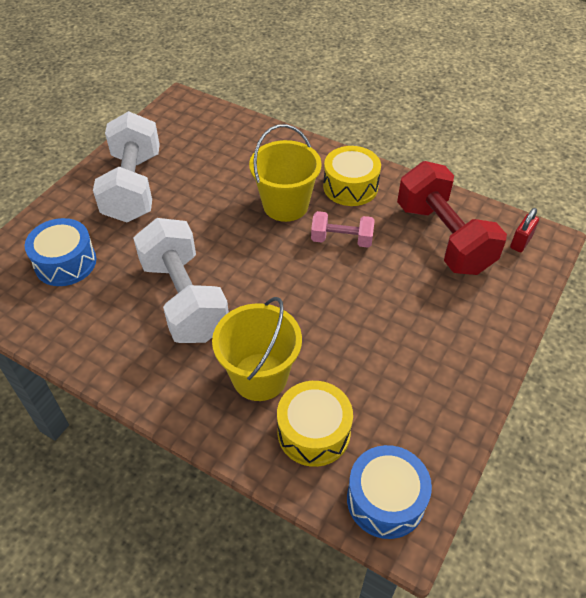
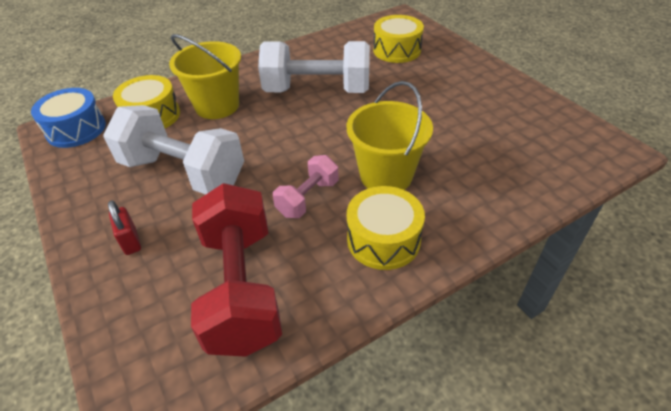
camera: 120 degrees right, 5 degrees down
blue drum [25,218,96,286] -> yellow drum [373,15,424,63]
white dumbbell [93,111,160,223] -> white dumbbell moved to [103,105,244,195]
red dumbbell [397,161,507,275] -> red dumbbell turned 75 degrees clockwise [191,183,282,357]
red padlock [510,208,539,252] -> red padlock moved to [108,200,141,255]

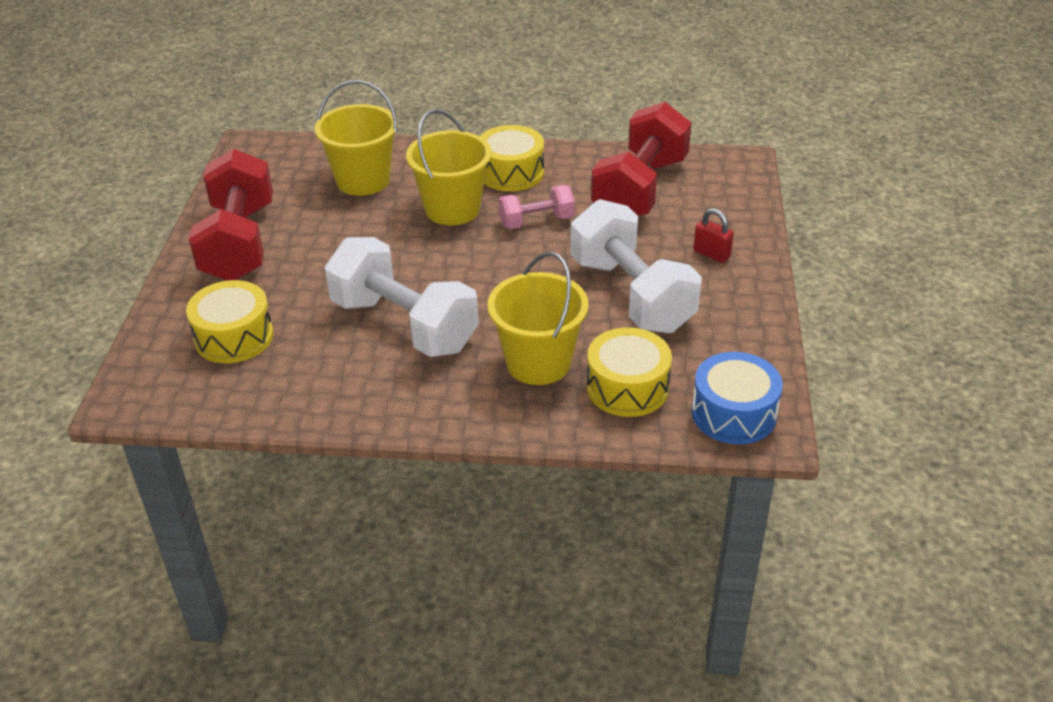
camera: 145 degrees left, 5 degrees down
red padlock [108,200,141,255] -> red padlock turned 60 degrees counterclockwise [693,208,734,263]
none -> red dumbbell [189,149,273,281]
none -> yellow bucket [314,80,398,196]

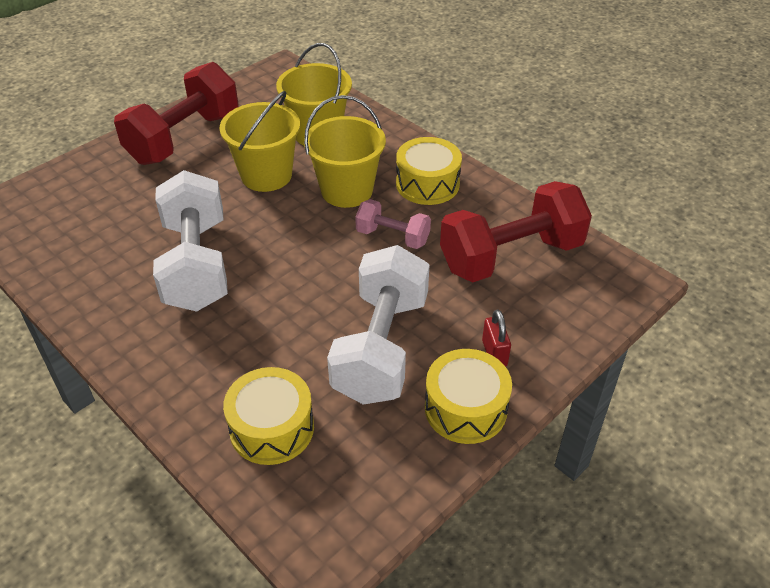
camera: 40 degrees right, 5 degrees up
yellow drum [186,280,273,363] -> yellow drum moved to [425,349,512,444]
yellow bucket [488,252,589,385] -> yellow bucket moved to [220,91,300,192]
blue drum [692,352,783,444] -> none

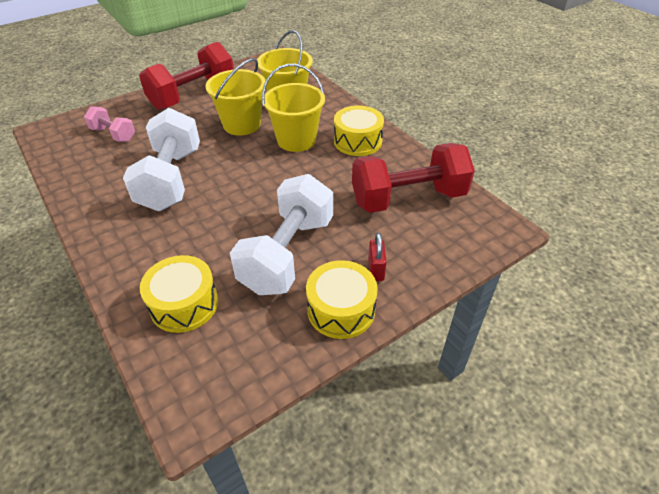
camera: 10 degrees right, 0 degrees up
pink dumbbell [355,199,431,249] -> pink dumbbell moved to [84,106,135,142]

